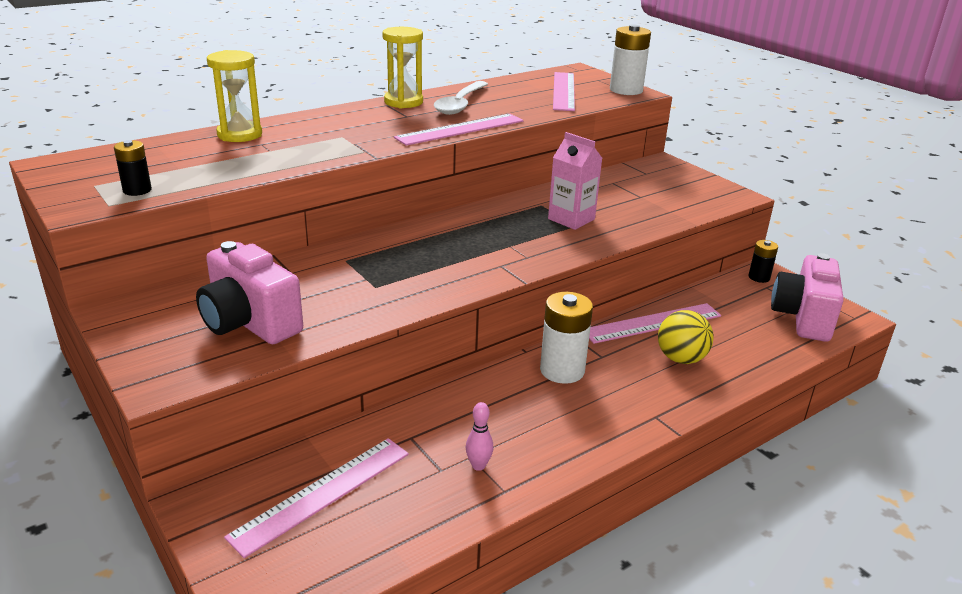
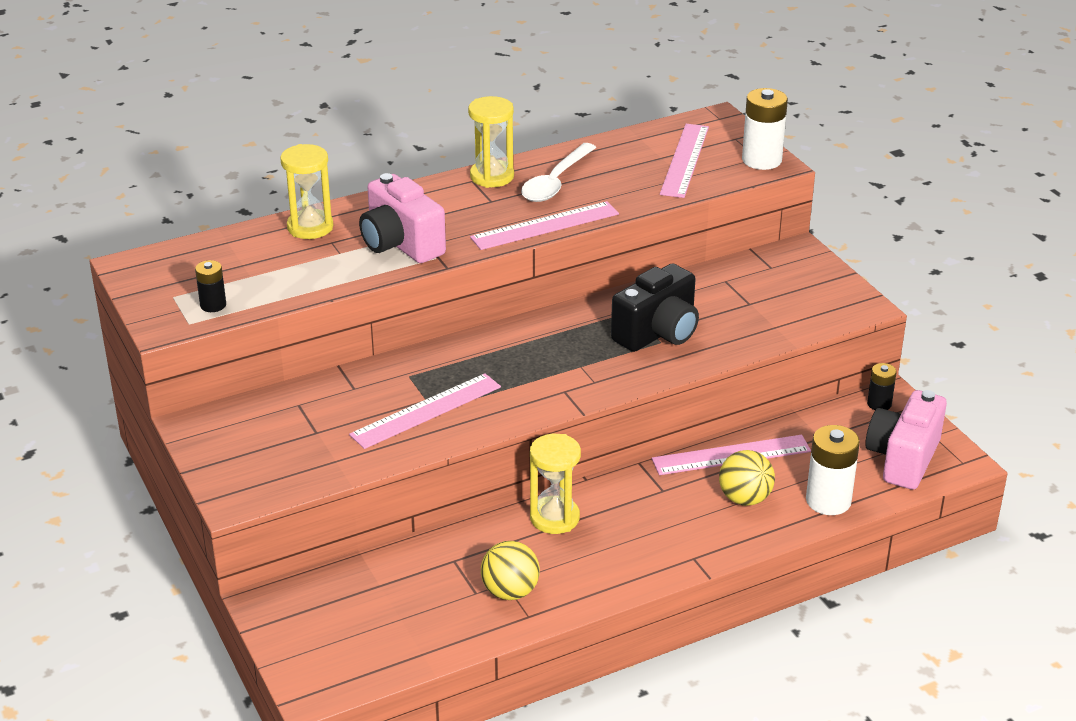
camera: 10 degrees right, 5 degrees up
pink camera [196,241,303,344] -> pink camera moved to [359,173,446,263]
pink ruler [224,438,409,558] -> pink ruler moved to [349,373,501,449]
pink bowling pin [466,402,494,471] -> yellow ball [481,541,540,600]
white battery [540,292,593,384] -> white battery moved to [806,425,860,515]
pink carton [548,132,602,230] -> black camera [611,263,699,352]
none -> yellow hourglass [530,434,581,534]

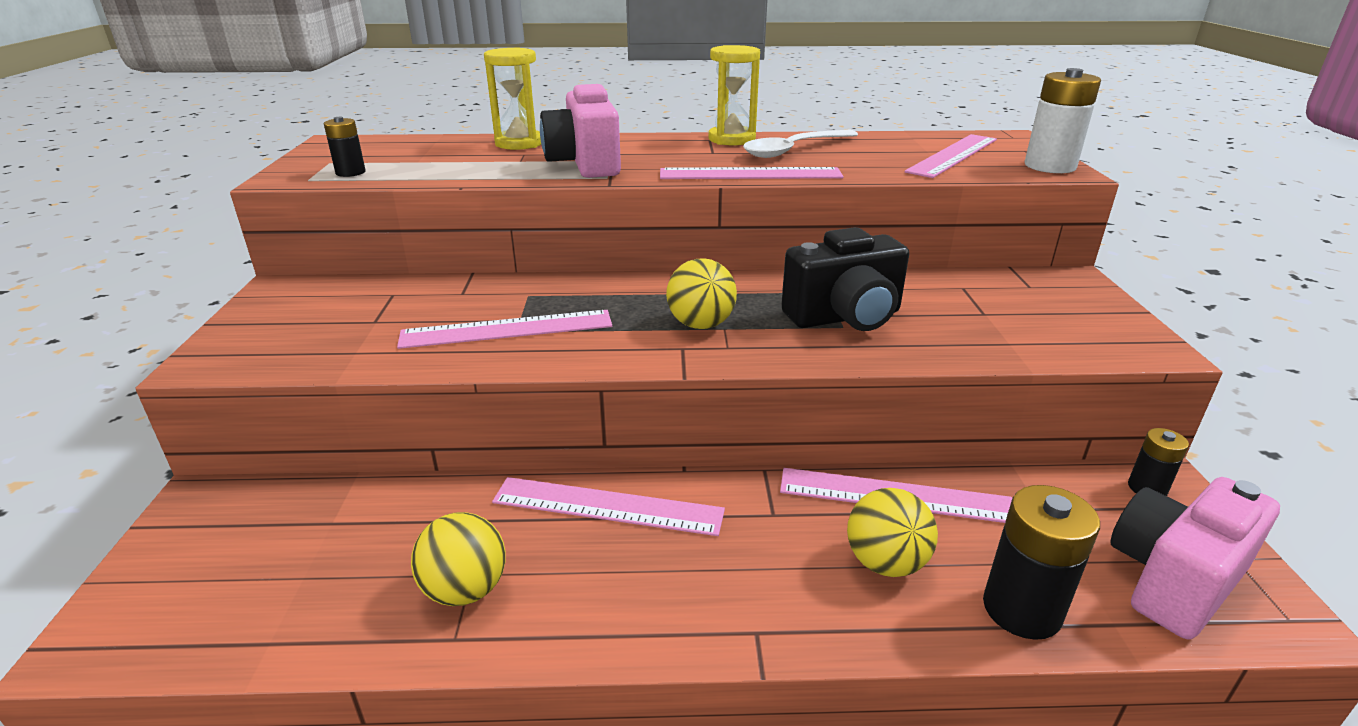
camera: 25 degrees right, 5 degrees down
yellow hourglass [530,434,581,534] -> pink ruler [492,477,725,536]
white battery [806,425,860,515] -> black battery [983,485,1100,640]
none -> yellow ball [666,258,737,329]

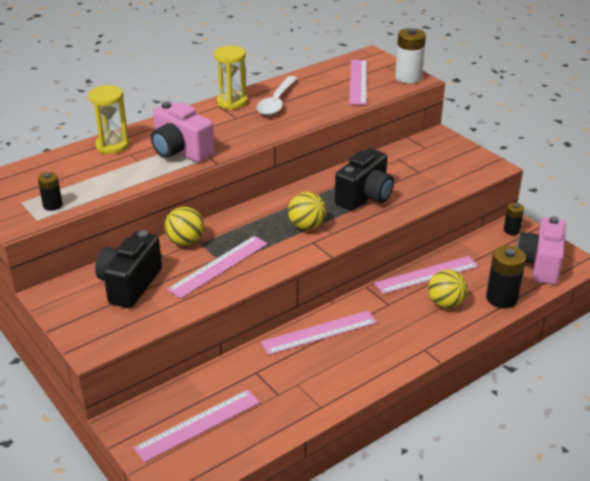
camera: 35 degrees left, 5 degrees up
yellow ball [411,512,506,606] -> yellow ball moved to [165,207,204,246]
pink ruler [660,167,844,179] -> pink ruler moved to [134,390,260,463]
none -> black camera [95,231,162,308]

